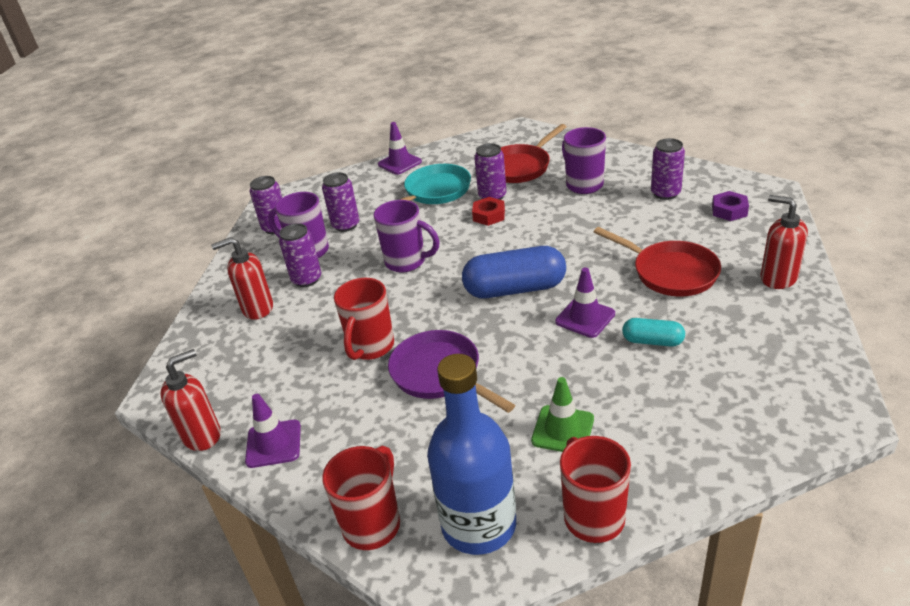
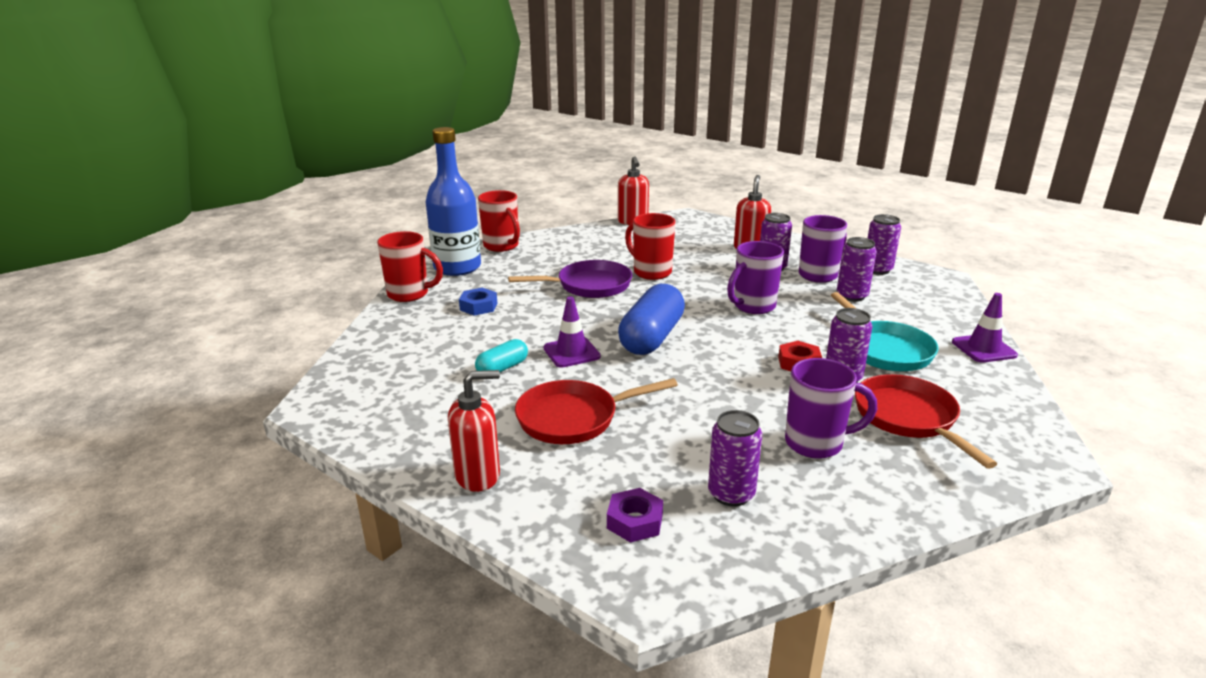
camera: 115 degrees right, 10 degrees down
purple traffic cone [245,394,301,468] -> none
green traffic cone [531,377,594,452] -> blue nut [459,288,497,316]

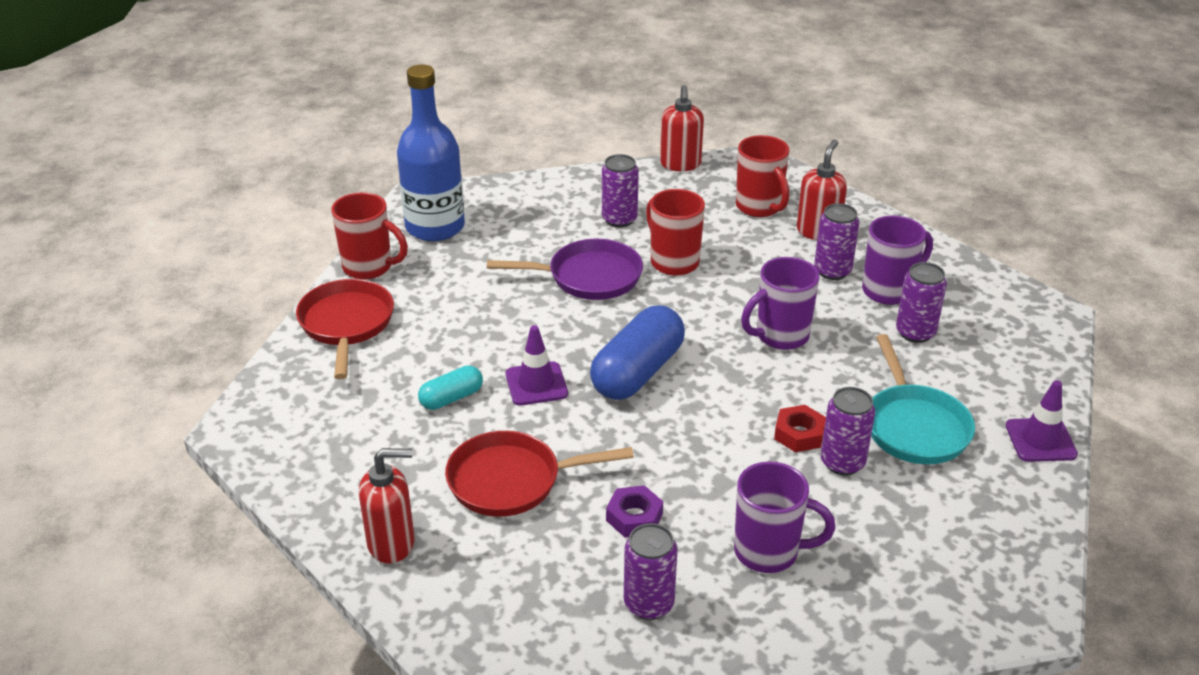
camera: 10 degrees right, 10 degrees up
blue nut [459,288,497,316] -> none
red mug [478,190,520,252] -> red mug moved to [736,135,789,217]
purple nut [607,488,663,543] -> purple nut moved to [606,485,663,537]
red pan [855,374,997,469] -> red pan moved to [296,279,394,379]
purple can [868,214,901,275] -> purple can moved to [602,154,639,227]

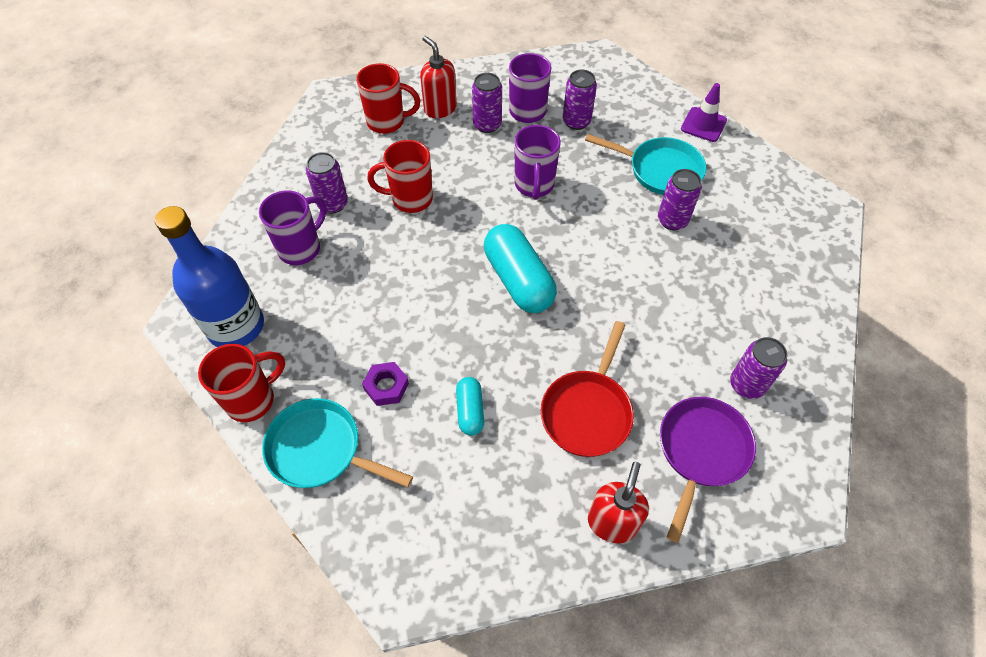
camera: 60 degrees left, 20 degrees up
red pan [296,279,394,379] -> turquoise pan [262,398,413,488]
purple pan [487,239,643,300] -> purple pan moved to [660,397,756,543]
purple traffic cone [506,325,568,406] -> none
blue capsule [590,305,685,400] -> turquoise capsule [484,224,557,313]
purple nut [606,485,663,537] -> purple nut moved to [362,362,409,406]
red soap dispenser [660,85,704,171] -> none
purple mug [734,461,835,573] -> purple mug moved to [259,190,326,265]
red nut [774,405,826,452] -> none

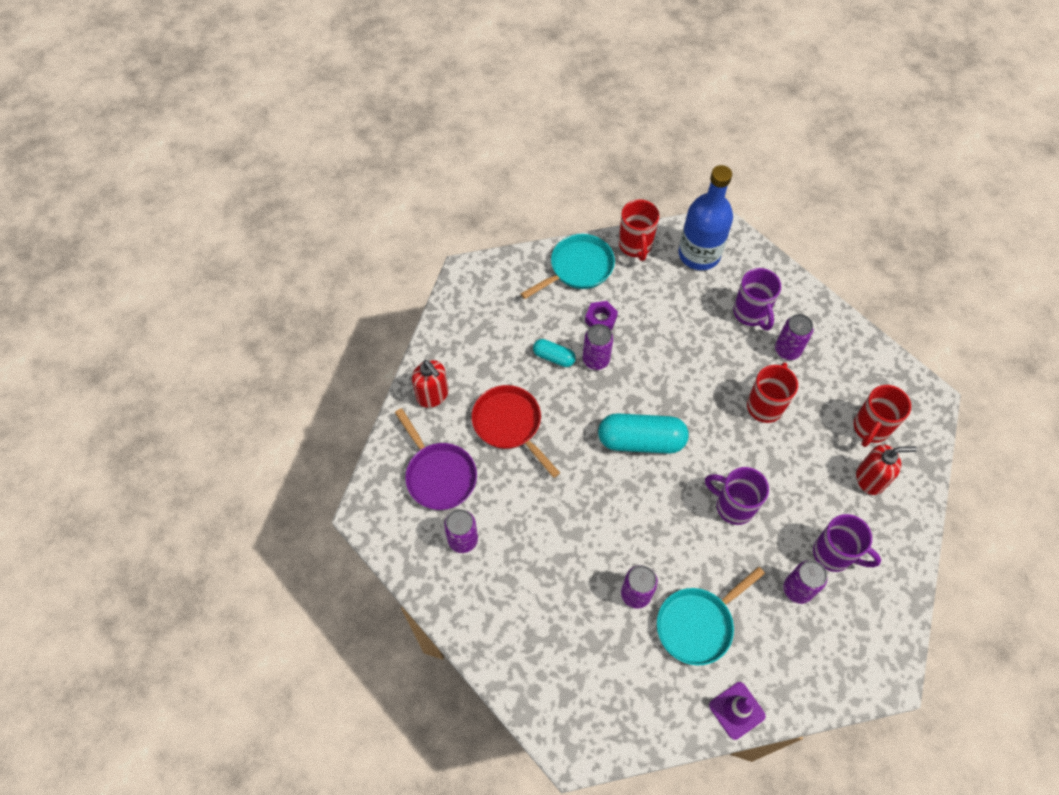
camera: 120 degrees right, 5 degrees up
purple can [472,73,502,133] -> purple can moved to [583,324,613,370]

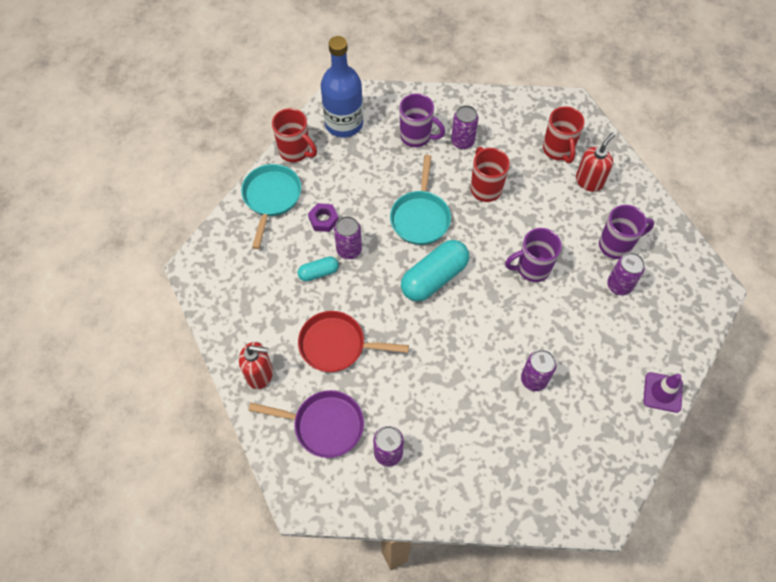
camera: 45 degrees left, 0 degrees up
turquoise pan [657,567,765,665] -> turquoise pan moved to [390,155,451,245]

